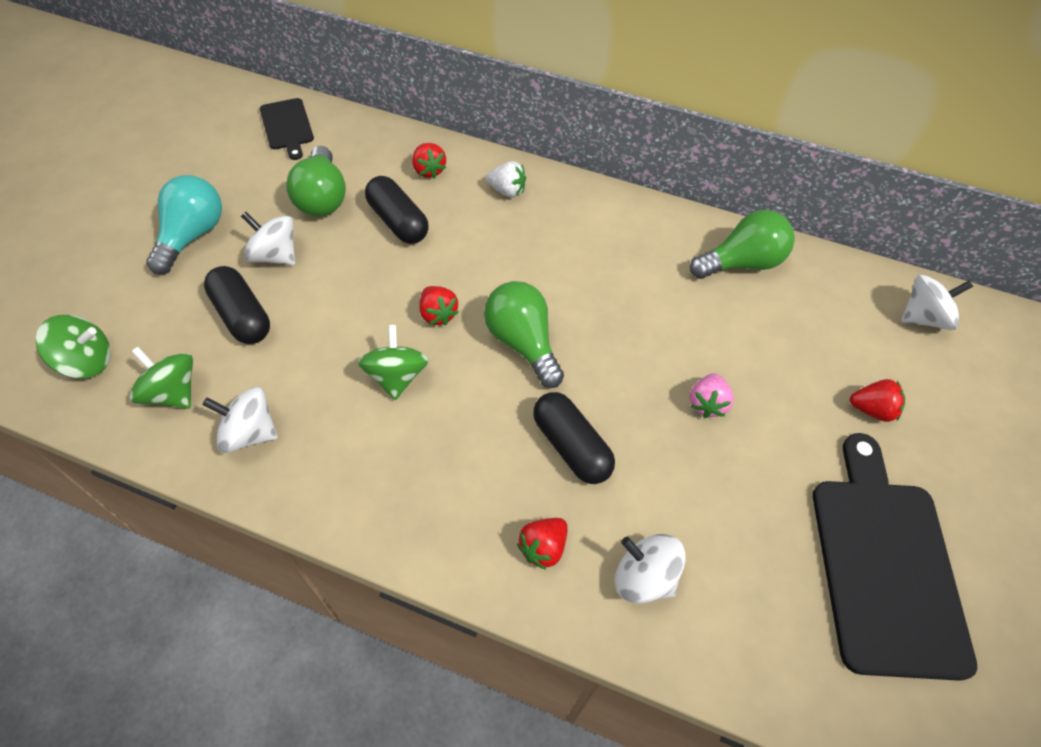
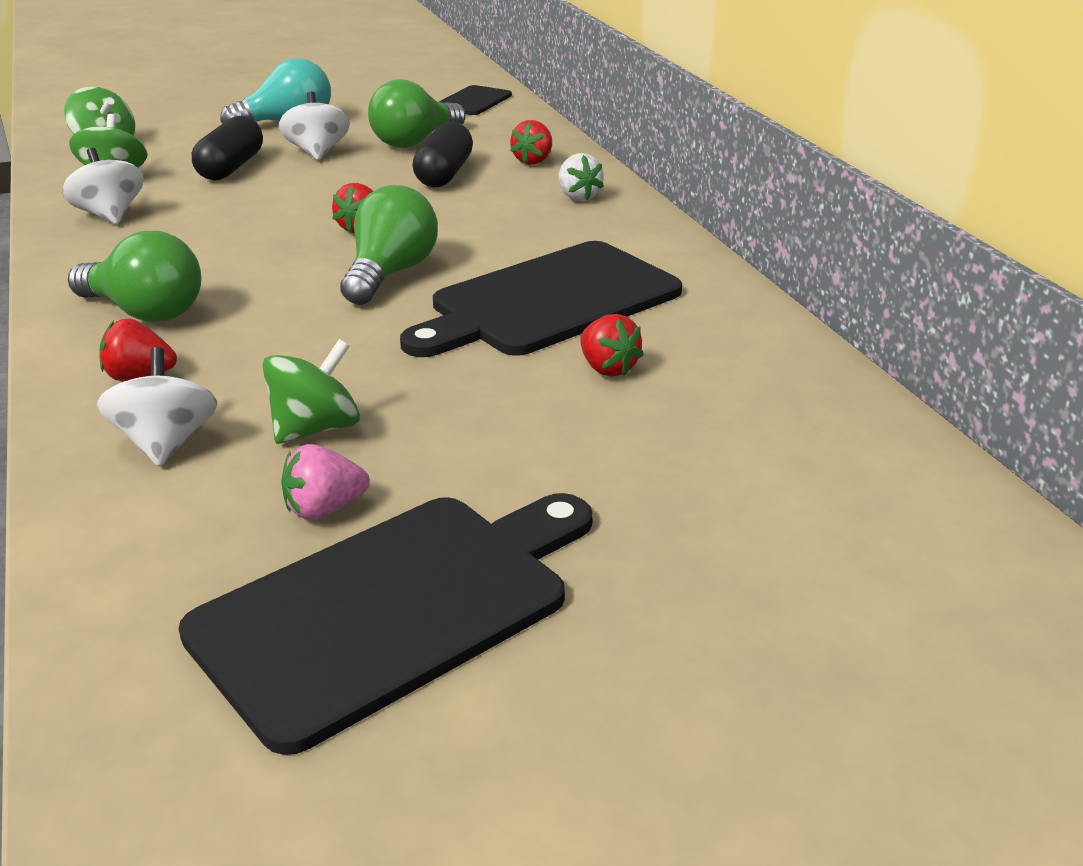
camera: 50 degrees right, 25 degrees down
green spinning top [358,325,429,400] -> green spinning top moved to [262,339,360,444]
black capsule [533,392,615,484] -> none
pink strawberry [689,373,734,418] -> pink strawberry moved to [281,444,370,520]
green light bulb [690,210,795,279] -> green light bulb moved to [68,231,201,322]
red strawberry [850,379,905,422] -> red strawberry moved to [580,314,644,377]
white spinning top [901,275,973,330] -> none
none -> black cutting board [400,241,682,357]

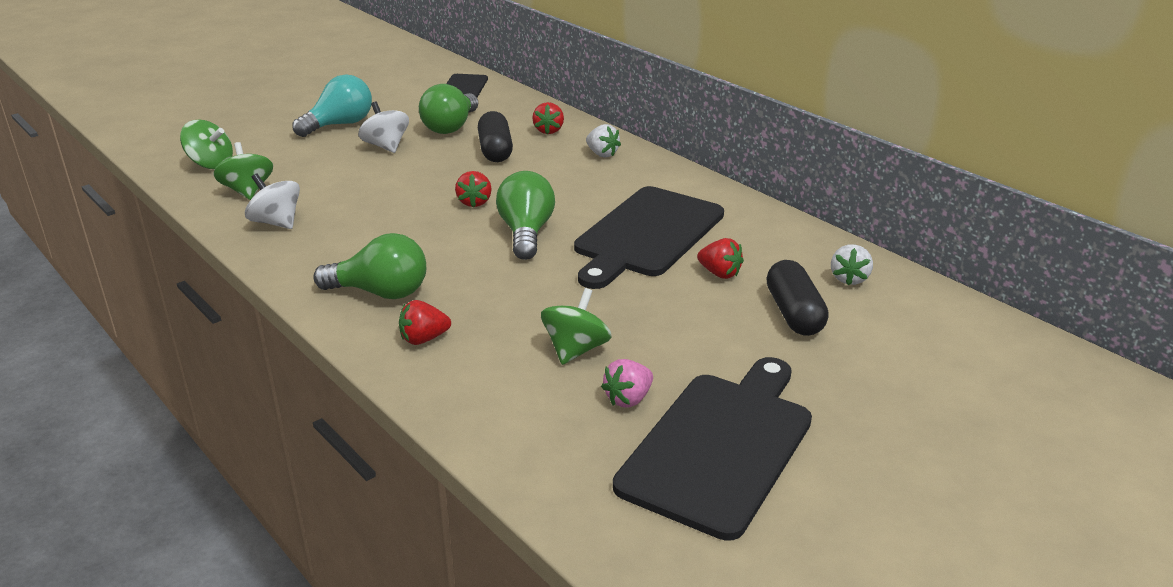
camera: 20 degrees left, 0 degrees up
white spinning top [97,347,217,467] -> none
black capsule [192,116,263,180] -> black capsule moved to [766,260,829,336]
none -> white strawberry [831,244,873,285]

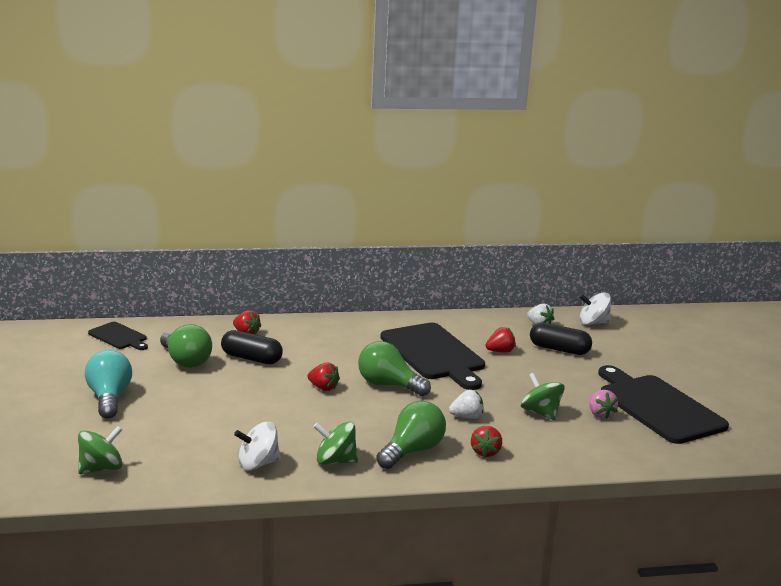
camera: 60 degrees left, 10 degrees down
green spinning top [213,142,273,200] -> green spinning top moved to [313,422,358,465]
white spinning top [358,102,409,153] -> white spinning top moved to [579,292,611,325]
white strawberry [586,124,621,158] -> white strawberry moved to [449,390,483,419]

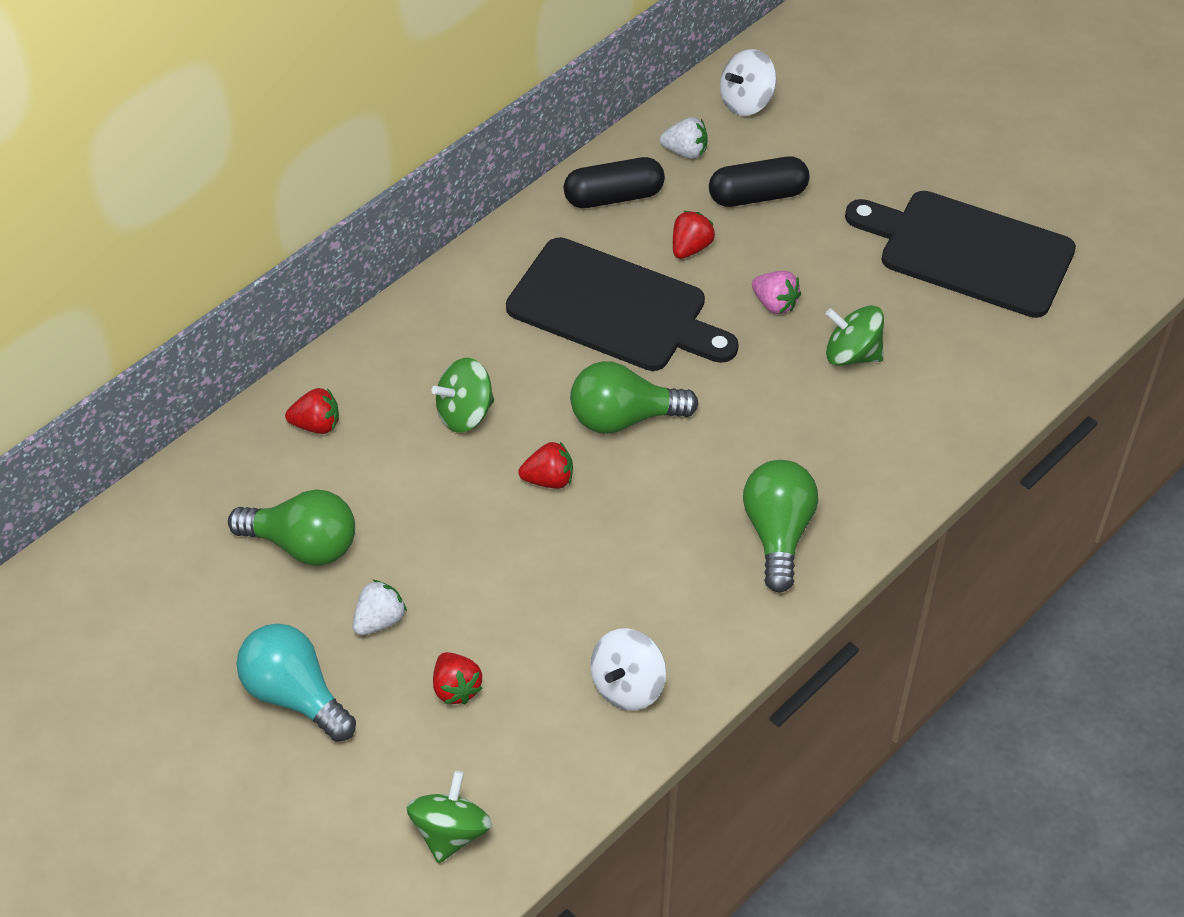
camera: 35 degrees left, 30 degrees up
black cutting board [88,322,148,350] -> none
black capsule [221,330,283,364] -> black capsule moved to [564,157,665,208]
green spinning top [313,422,358,465] -> green spinning top moved to [431,358,494,432]
white strawberry [449,390,483,419] -> white strawberry moved to [353,580,407,635]
red strawberry [471,426,502,458] -> red strawberry moved to [433,652,483,704]
pink strawberry [589,390,618,419] -> pink strawberry moved to [752,271,801,314]

